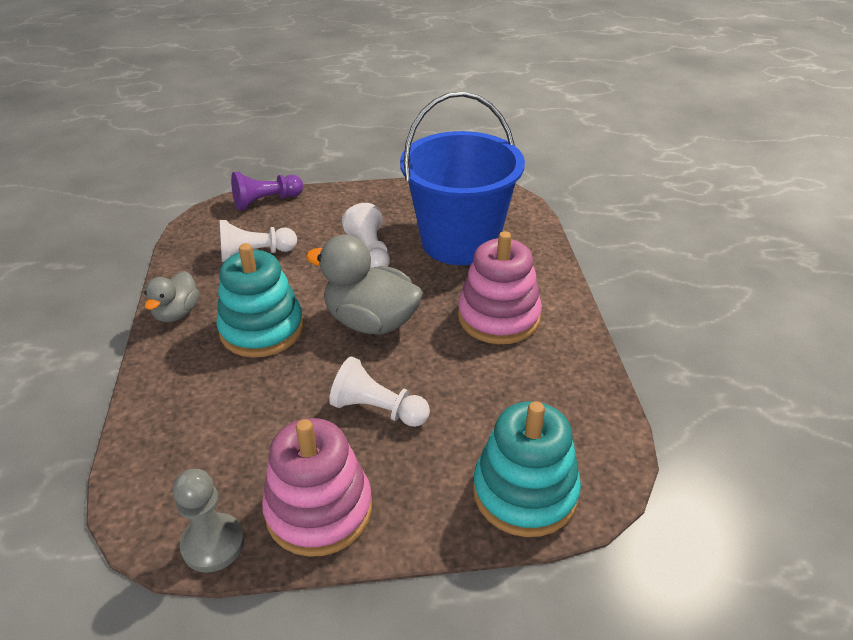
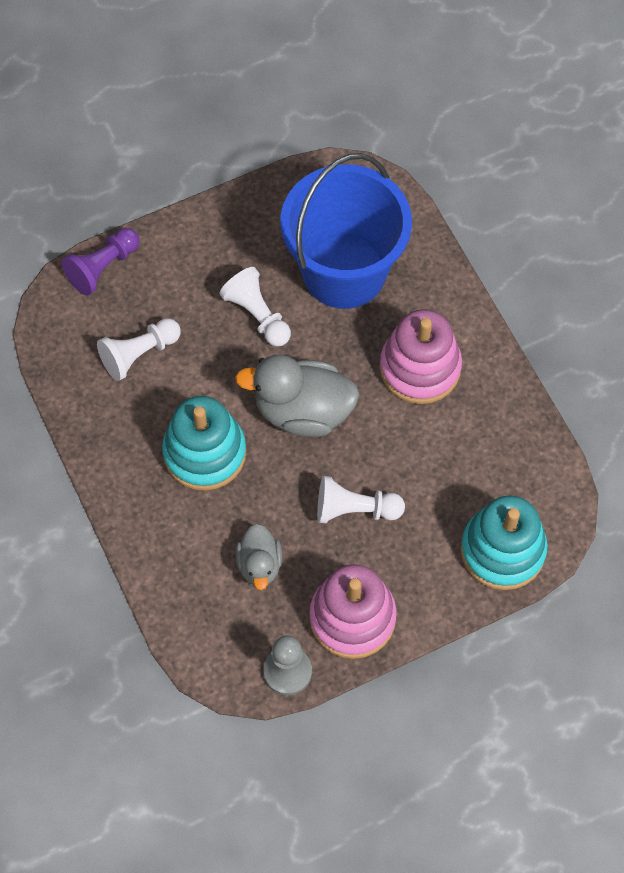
camera: 20 degrees left, 25 degrees up
grey duck [144,271,200,322] -> grey duck moved to [235,524,282,590]

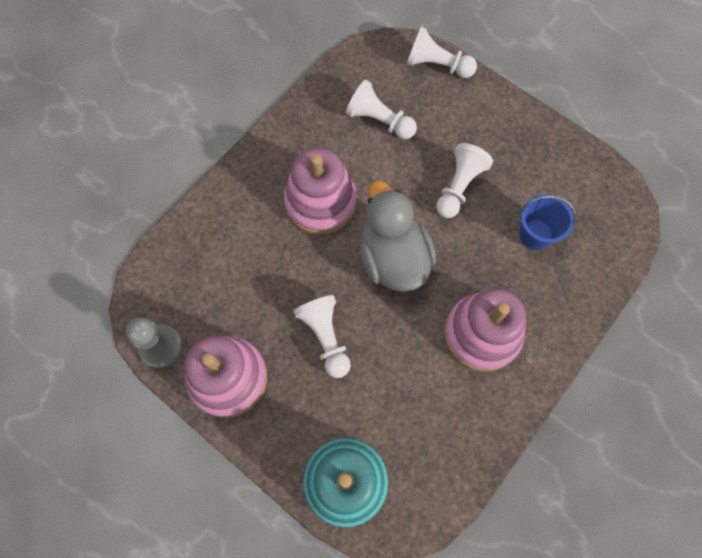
camera: 65 degrees right, 5 degrees up
purple pawn [61,228,140,295] -> white pawn [407,27,477,78]
turquoise stacking toy [162,396,246,491] -> pink stacking toy [284,148,357,234]
grey duck [235,524,282,590] -> none
blue bucket [280,153,412,309] -> blue bucket [519,194,576,250], size x0.43

